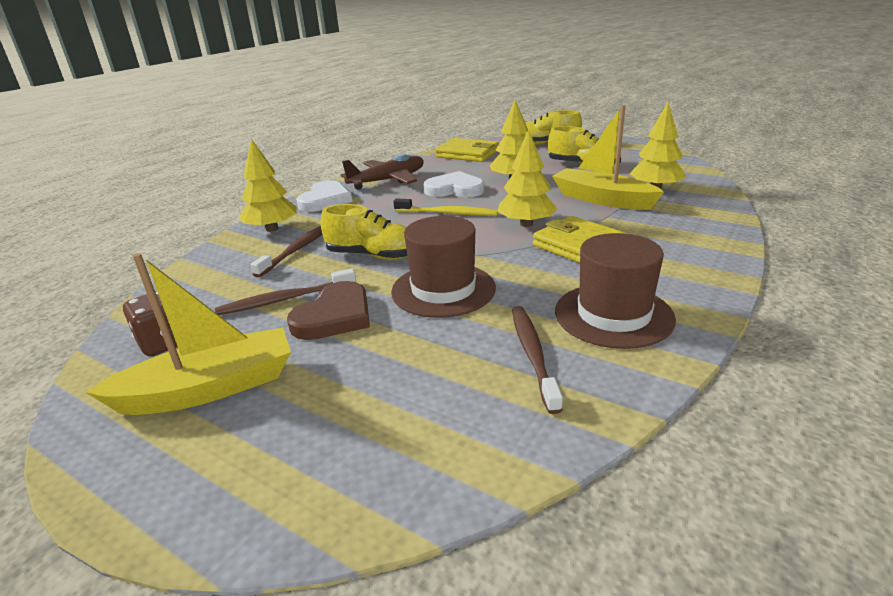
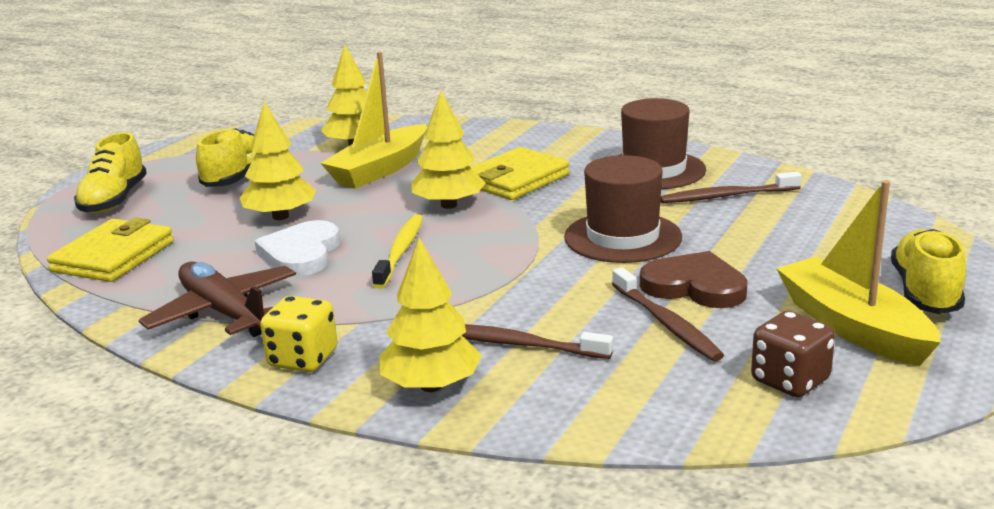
camera: 95 degrees left, 5 degrees down
white heart [296,180,352,212] -> yellow dice [260,296,337,372]
yellow shoe [321,204,407,260] -> yellow shoe moved to [891,229,966,314]

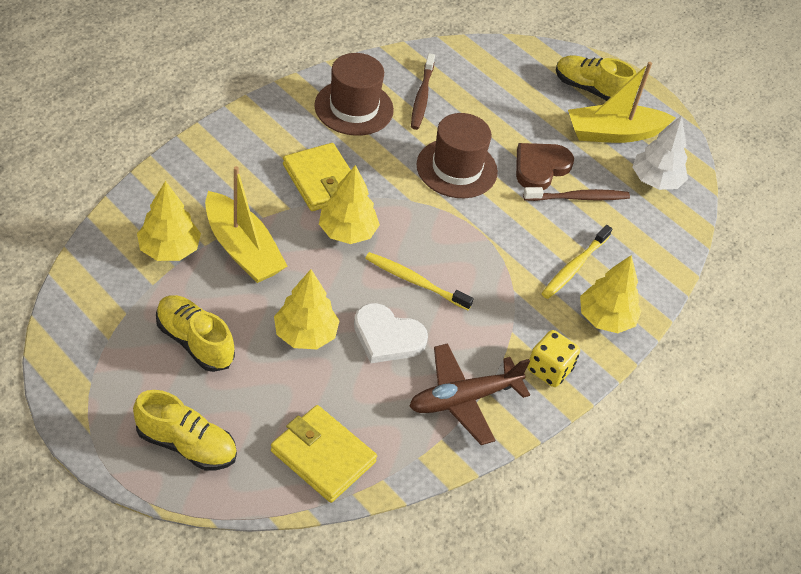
camera: 80 degrees left, 25 degrees up
brown toothbrush [462,324,613,359] -> yellow toothbrush [541,225,612,299]
brown dice [751,311,835,397] -> white tree [632,116,688,190]

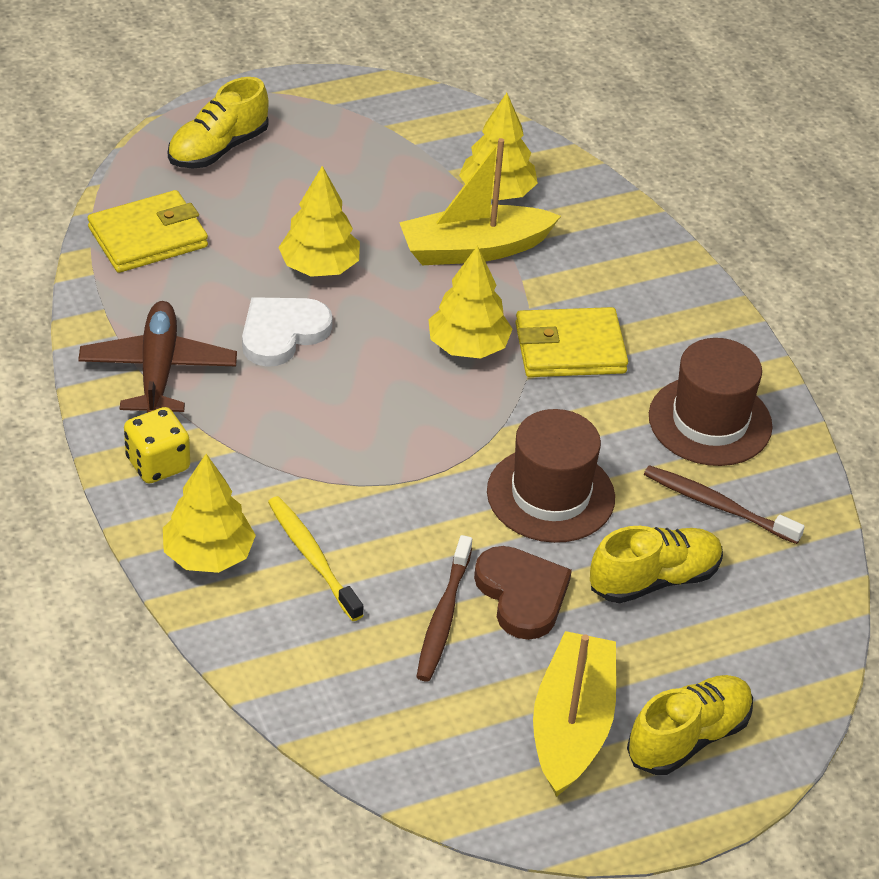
camera: 115 degrees right, 5 degrees down
yellow shoe [156,295,235,372] -> yellow shoe moved to [590,526,723,603]
yellow toothbrush [365,252,474,310] -> none
white tree [632,116,688,190] -> none

